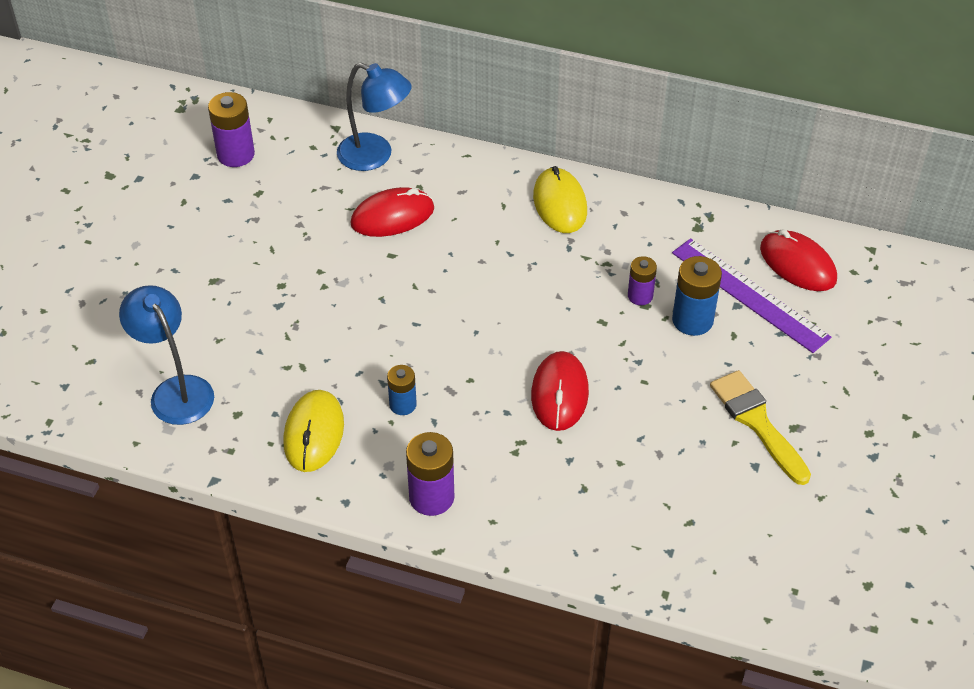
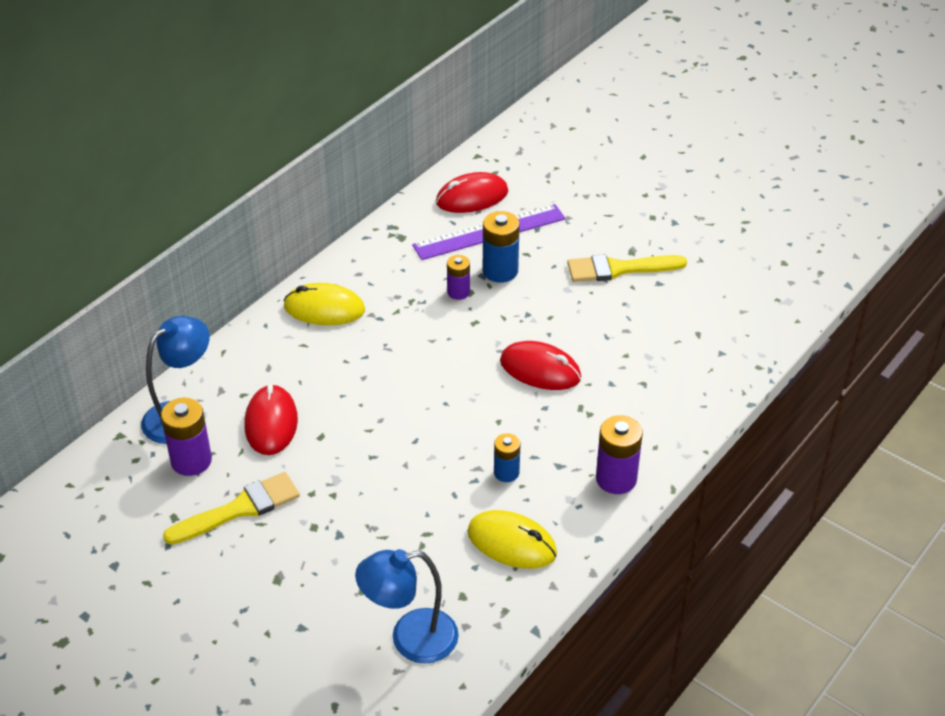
camera: 70 degrees left, 5 degrees down
purple battery [208,92,255,167] -> purple battery moved to [161,398,212,476]
none -> yellow brush [163,472,300,545]

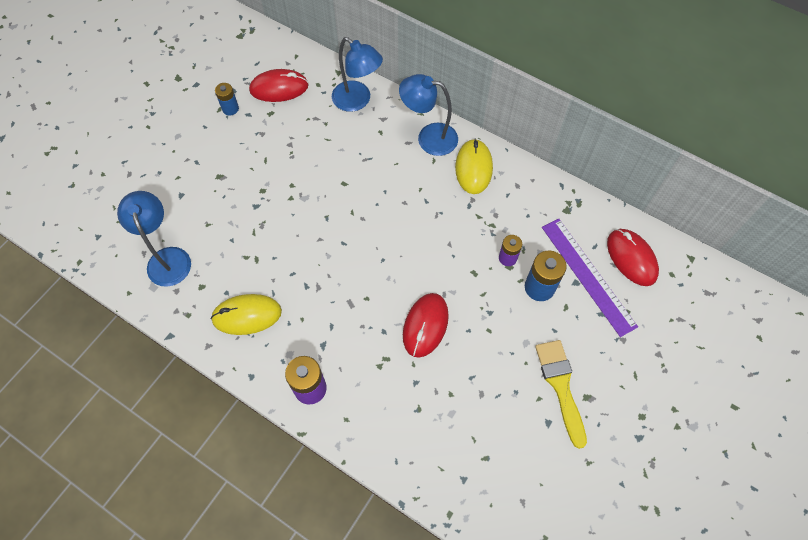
camera: 85 degrees right, 20 degrees up
purple battery [161,398,212,476] -> none
yellow brush [163,472,300,545] -> none
red mouse [244,384,298,455] -> red mouse moved to [249,69,308,102]
yellow mouse [467,510,557,569] -> yellow mouse turned 60 degrees clockwise [211,294,282,335]
blue battery [494,433,520,482] -> blue battery moved to [215,83,239,115]
none -> blue lamp [399,74,458,156]

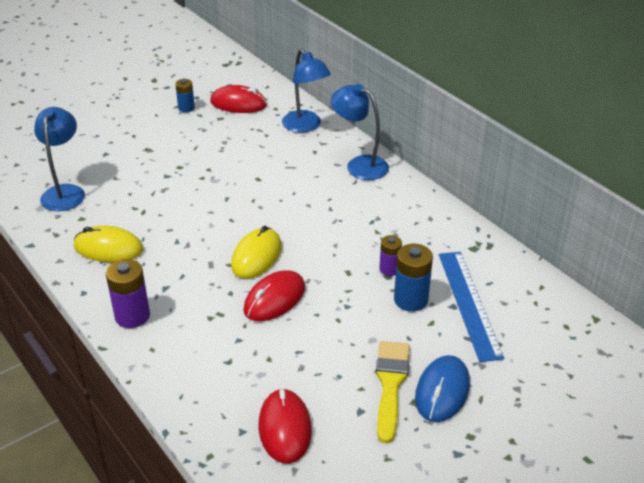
camera: 20 degrees right, 25 degrees down
yellow mouse [455,139,493,194] -> yellow mouse moved to [231,226,282,279]
purple ruler [542,219,638,337] -> blue ruler [439,252,504,362]
red mouse [607,229,659,286] -> red mouse moved to [259,388,312,464]
none -> blue mouse [415,355,470,422]

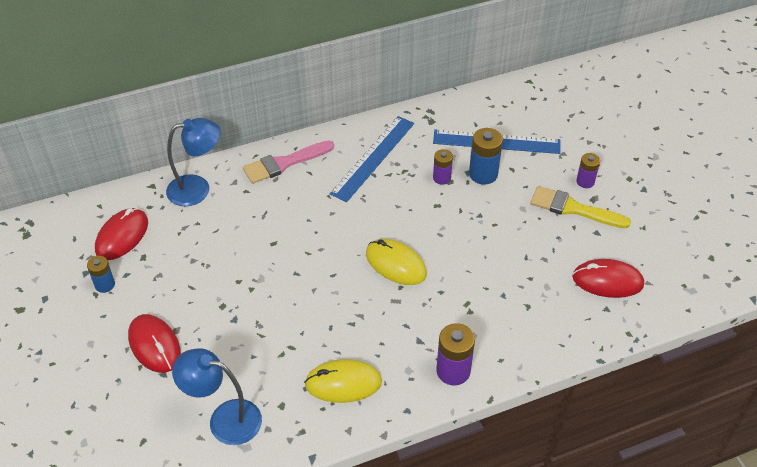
camera: 75 degrees left, 10 degrees up
yellow mouse [74,225,143,262] -> yellow mouse turned 60 degrees clockwise [304,359,382,403]
red mouse [243,270,305,321] -> red mouse moved to [128,314,181,373]
blue lamp [331,84,389,180] -> pink brush [243,141,334,184]
blue mouse [415,355,470,422] -> purple battery [576,153,600,188]
none -> blue ruler [330,116,414,202]

